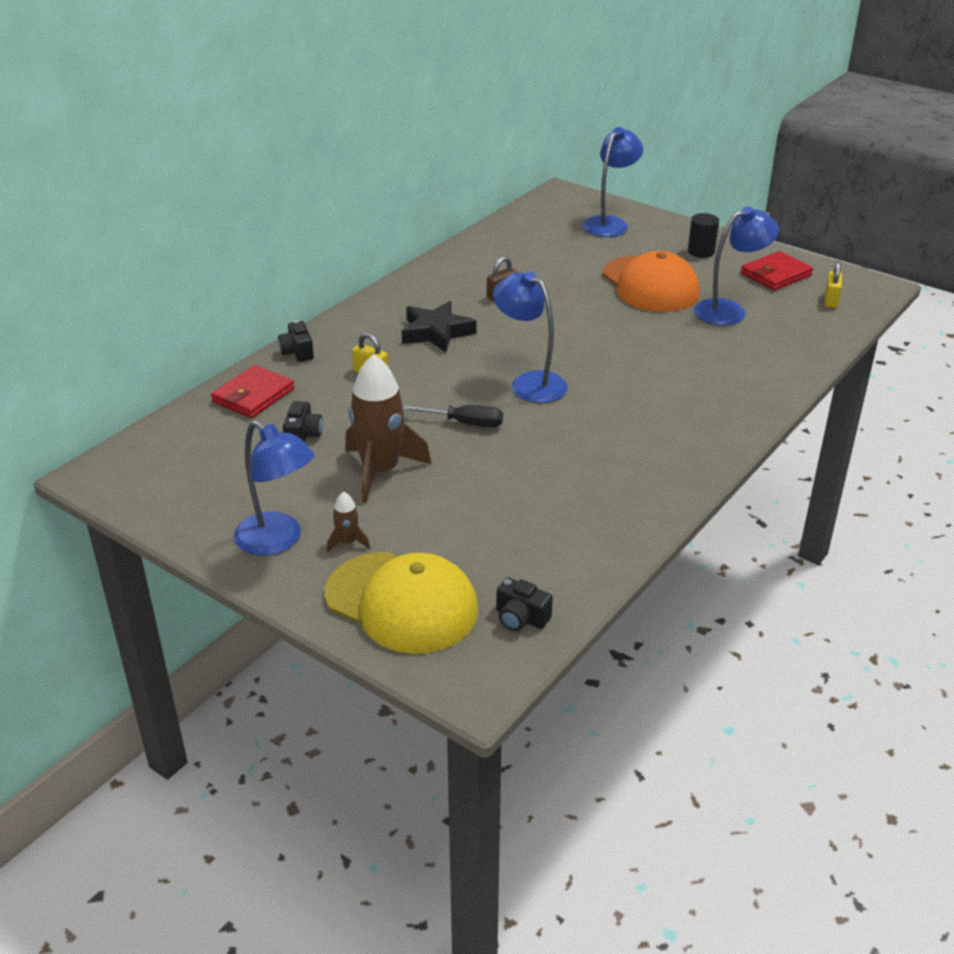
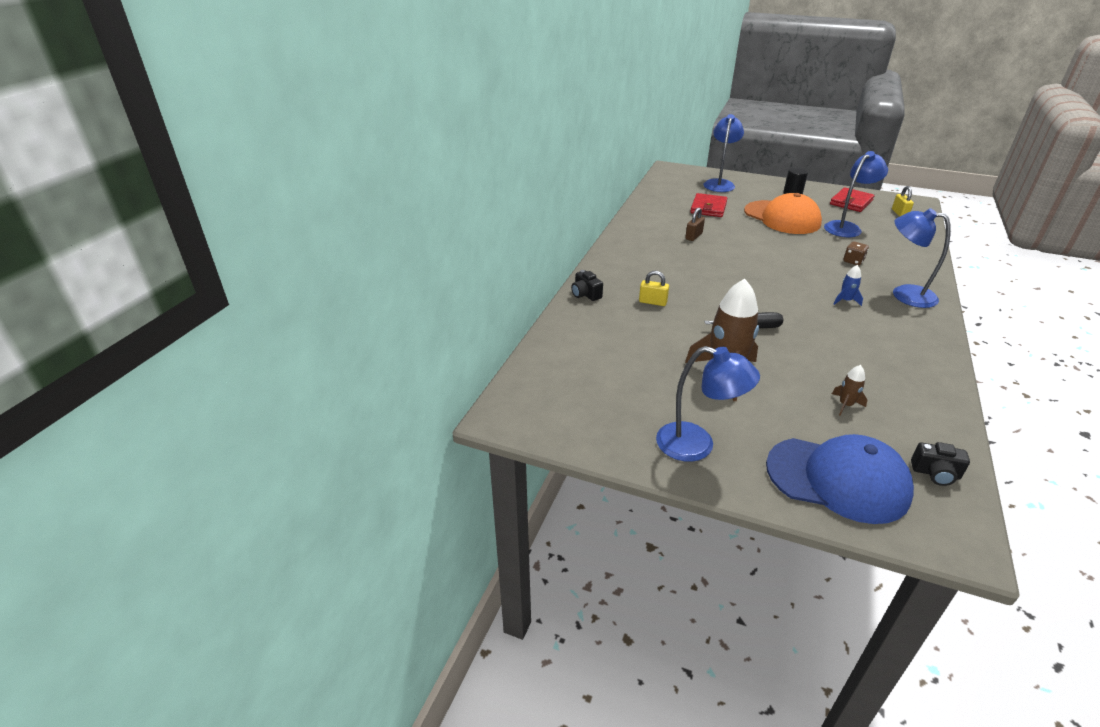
camera: 15 degrees left, 0 degrees up
red wallet [211,365,294,418] -> red wallet moved to [690,193,727,217]
black camera [283,401,323,442] -> none
yellow cap [325,552,478,654] -> blue cap [766,434,914,524]
brown rocket [327,492,370,553] -> brown rocket moved to [832,365,867,416]
black star [402,301,476,352] -> none
blue lamp [493,271,568,403] -> blue lamp moved to [893,208,951,308]
none -> blue rocket [834,265,863,306]
none -> brown dice [843,241,869,266]

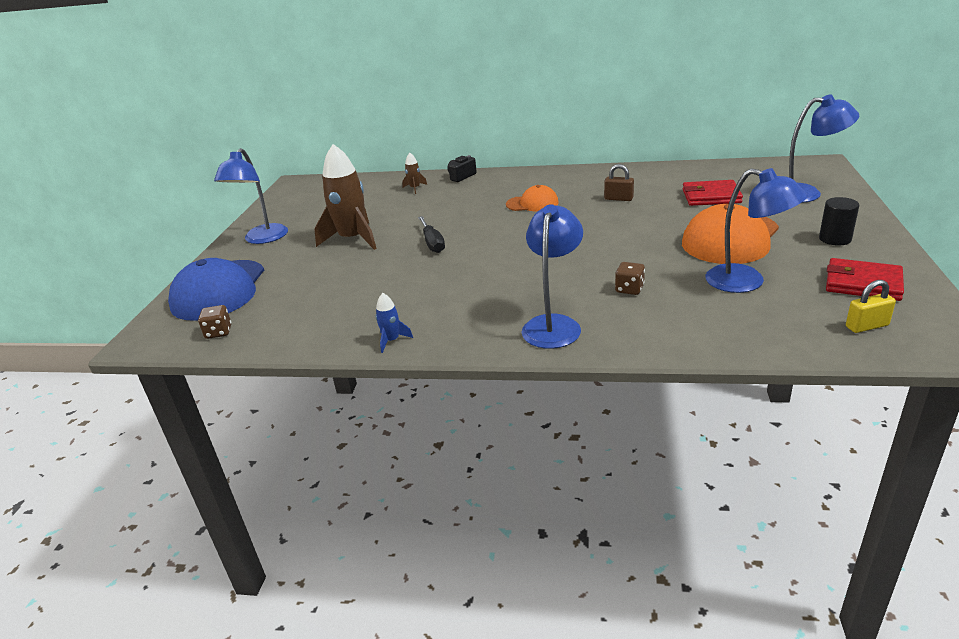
camera: 80 degrees right, 5 degrees down
yellow padlock [639,271,669,306] -> none
brown rocket [832,365,867,416] -> brown rocket moved to [402,153,427,194]
blue rocket [834,265,863,306] -> blue rocket moved to [376,293,413,353]
black camera [911,442,970,486] -> brown dice [198,305,231,339]
none -> orange cap [506,185,559,211]

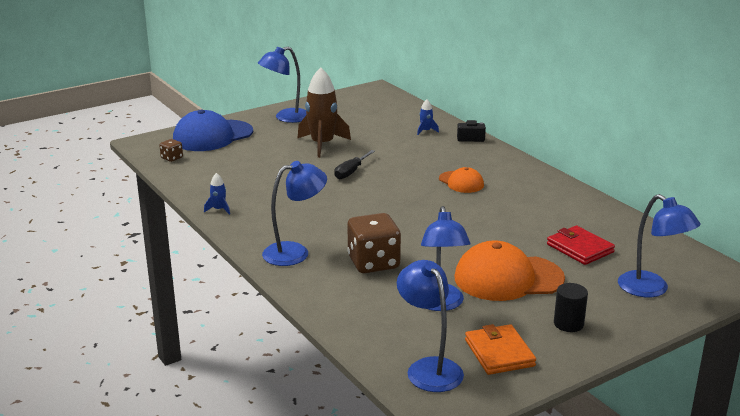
camera: 45 degrees right, 5 degrees down
brown rocket [402,153,427,194] -> blue rocket [417,99,439,135]
brown padlock [604,164,634,201] -> none
brown dice [615,262,645,295] -> brown dice [347,213,401,273], size x2.12
red wallet [826,258,904,301] -> orange wallet [465,324,536,375]
yellow padlock [846,280,896,333] -> blue lamp [397,260,464,392]

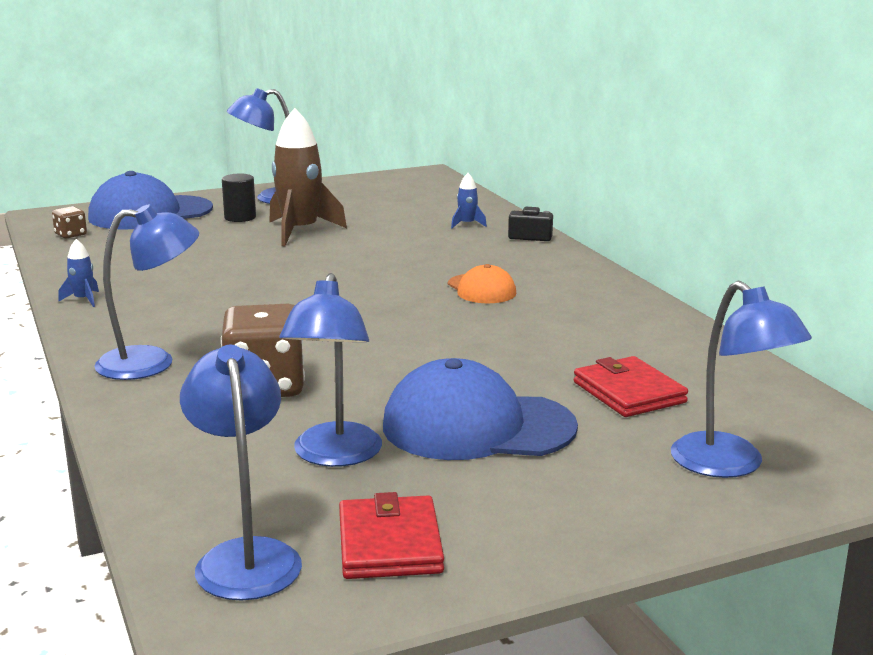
camera: 10 degrees right, 5 degrees down
black screwdriver [334,150,375,179] -> none
orange cap [454,240,565,301] -> blue cap [383,358,578,460]
orange wallet [465,324,536,375] -> red wallet [339,492,444,579]
black cylinder [554,283,588,332] -> black cylinder moved to [222,174,256,222]

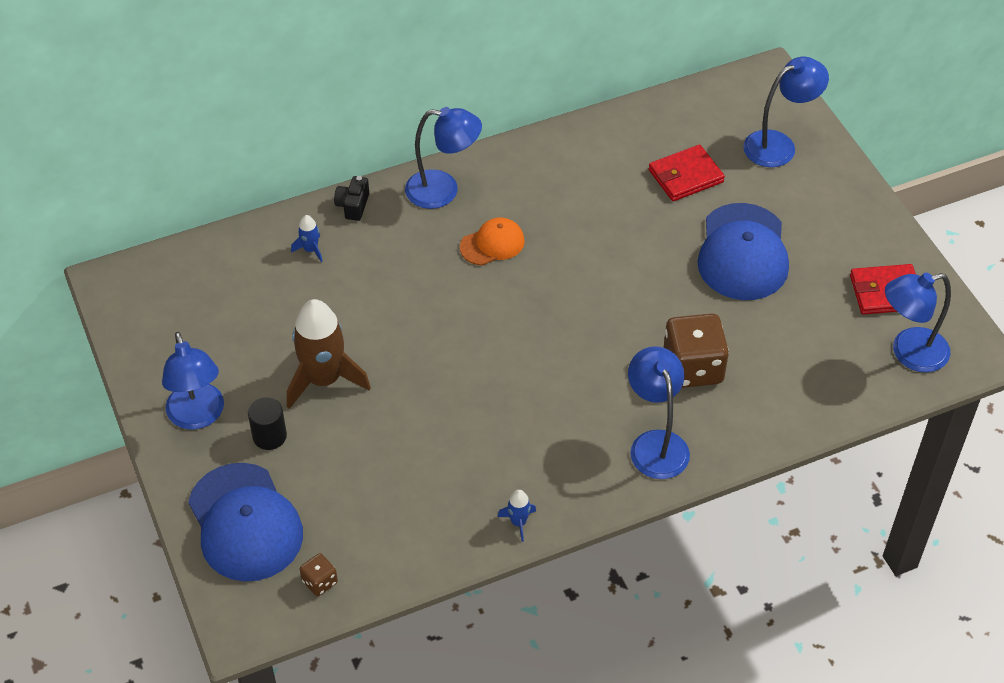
camera: 90 degrees left, 30 degrees up
blue lamp [279,273,382,467] -> blue lamp moved to [405,107,482,209]

